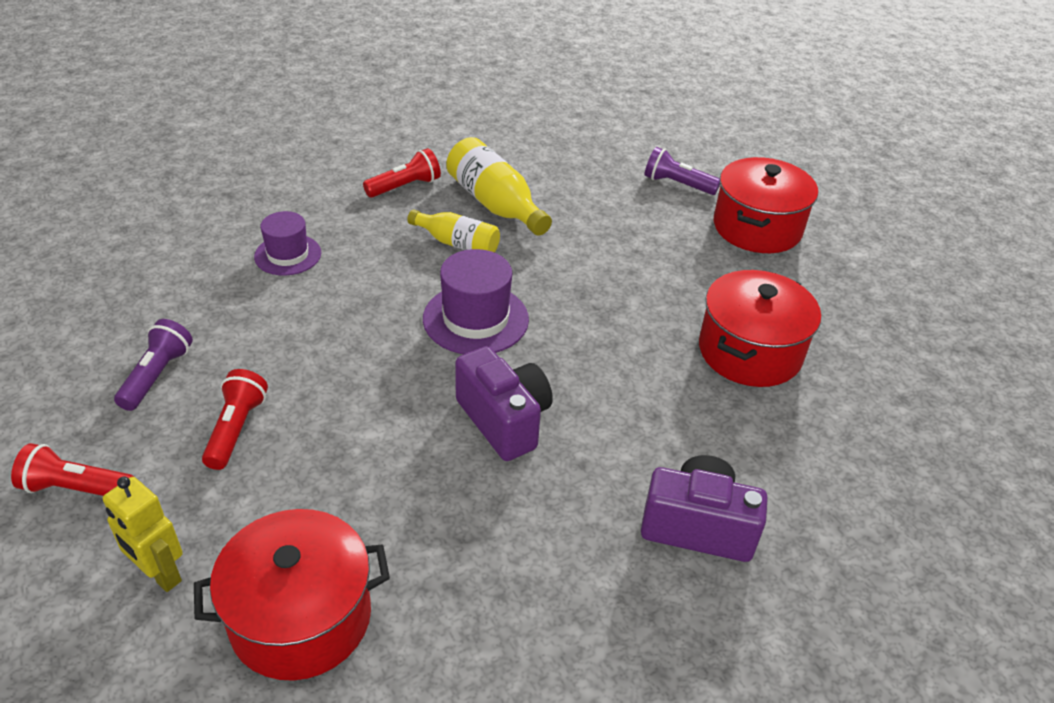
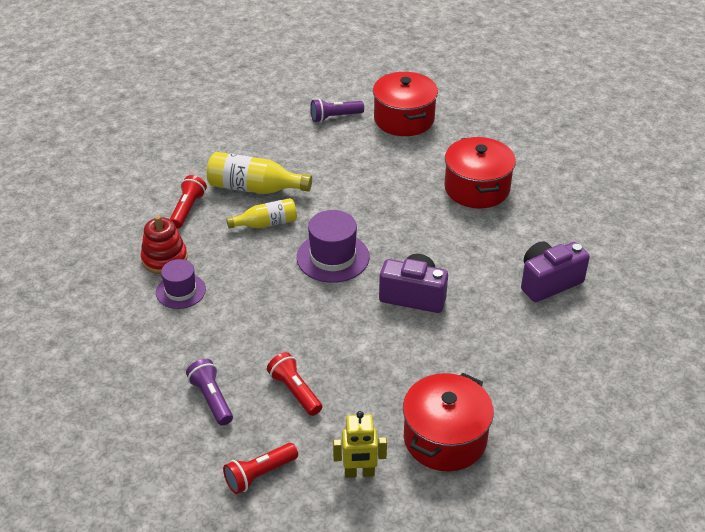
camera: 40 degrees left, 0 degrees up
none -> red stacking toy [141,215,187,274]

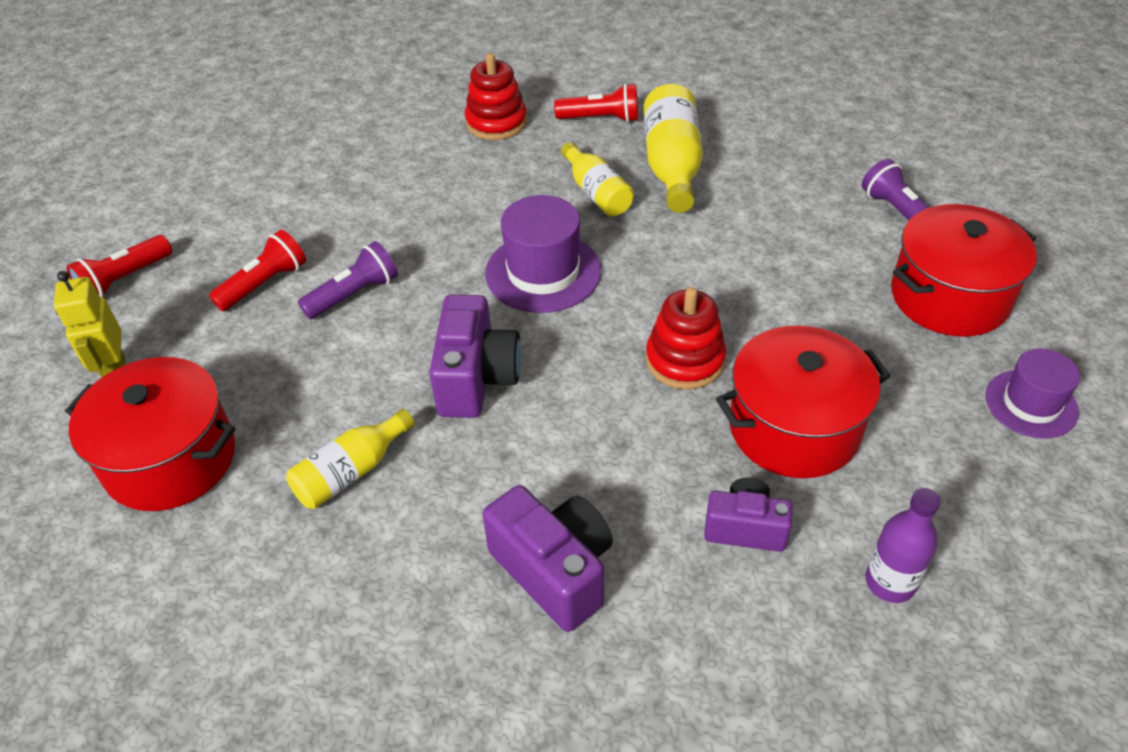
camera: 80 degrees right, 5 degrees up
purple hat [156,259,206,309] -> purple hat moved to [986,349,1080,438]
purple flashlight [186,359,233,425] -> purple flashlight moved to [298,241,398,319]
red flashlight [223,443,298,494] -> red flashlight turned 90 degrees counterclockwise [66,235,172,297]
none -> yellow bottle [286,409,415,509]
none -> red stacking toy [646,287,726,389]
none -> purple camera [704,477,793,552]
none -> purple bottle [865,488,941,603]

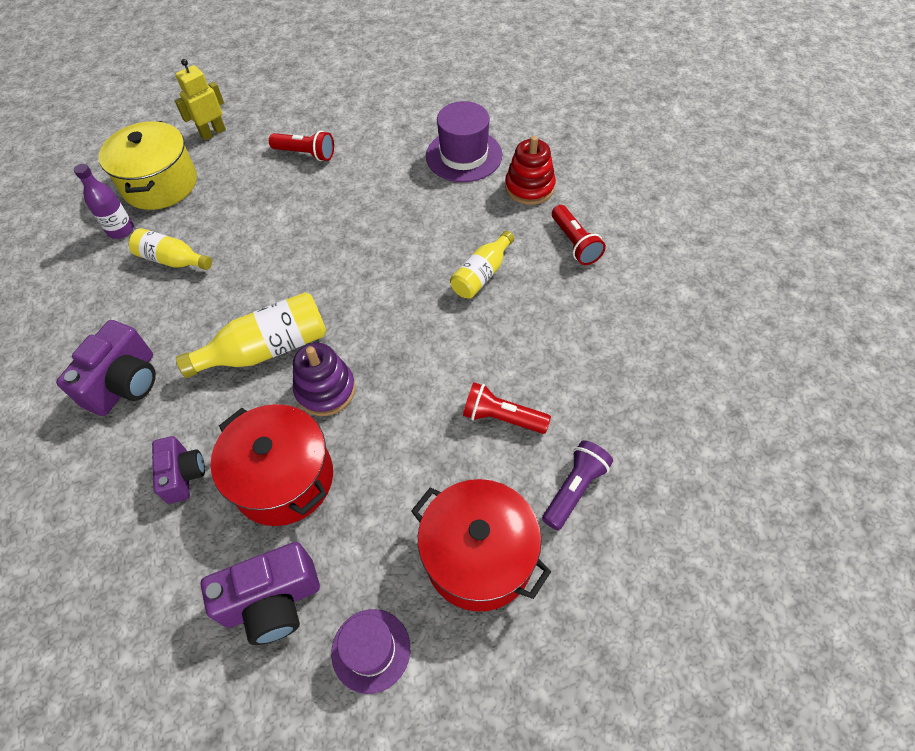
camera: 65 degrees right, 10 degrees up
red pot [65,357,235,511] -> yellow pot [99,121,197,210]
red flashlight [66,235,172,297] -> red flashlight moved to [463,382,551,434]
purple flashlight [298,241,398,319] -> none
purple camera [429,295,522,418] -> purple camera moved to [201,542,320,645]
purple hat [485,195,601,313] -> purple hat moved to [426,101,502,182]
yellow bottle [644,84,703,213] -> yellow bottle moved to [176,292,326,378]
red stacking toy [646,287,726,389] -> purple stacking toy [293,343,356,416]
purple bottle [865,488,941,603] -> purple bottle moved to [74,164,134,239]

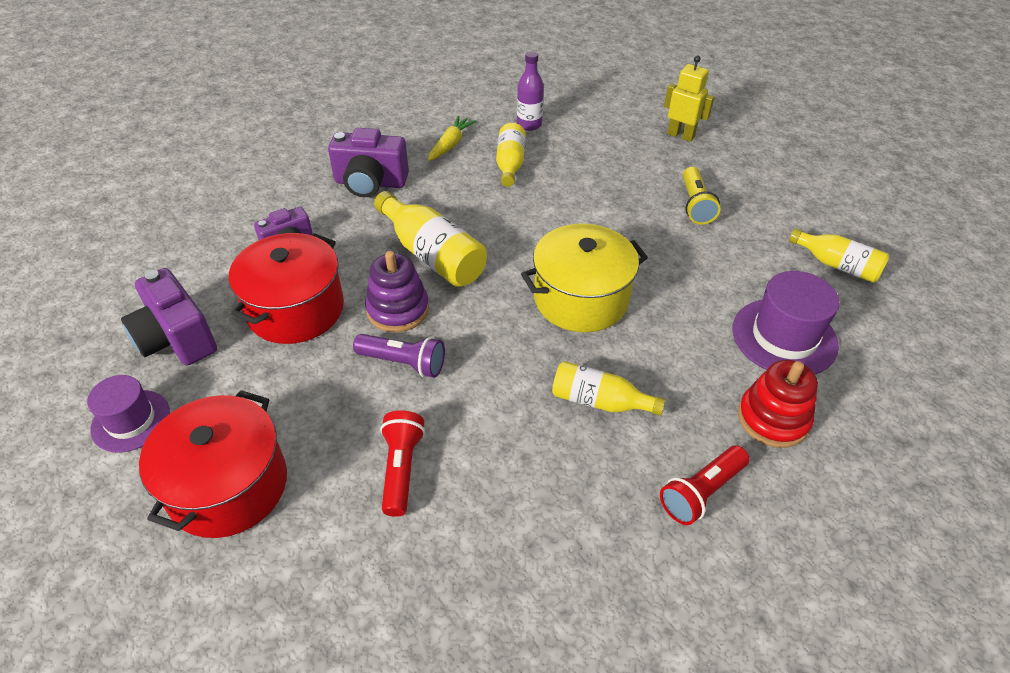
camera: 70 degrees right, 10 degrees down
yellow pot [99,121,197,210] -> yellow pot moved to [521,224,648,332]
red flashlight [269,131,334,161] -> yellow flashlight [683,167,721,225]
purple flashlight [542,441,613,530] -> purple flashlight moved to [353,334,445,378]
none -> yellow carrot [428,116,476,161]
none -> yellow bottle [789,228,890,283]

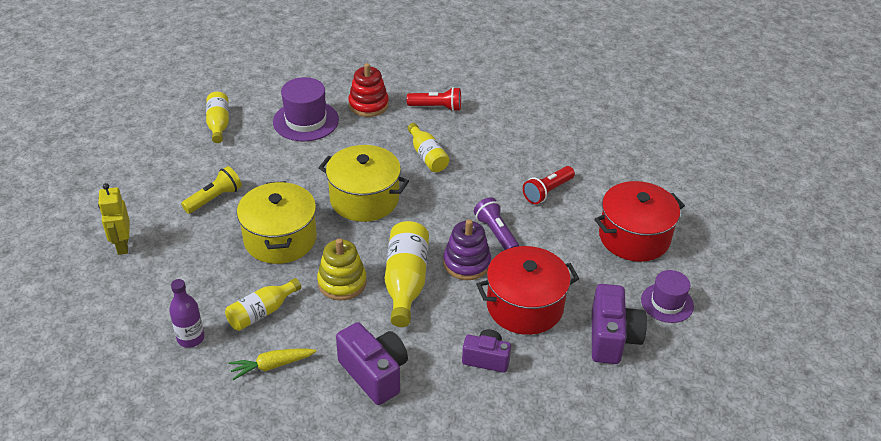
camera: 135 degrees left, 5 degrees down
none -> yellow pot [237,181,317,264]
none -> yellow stacking toy [317,238,367,300]

